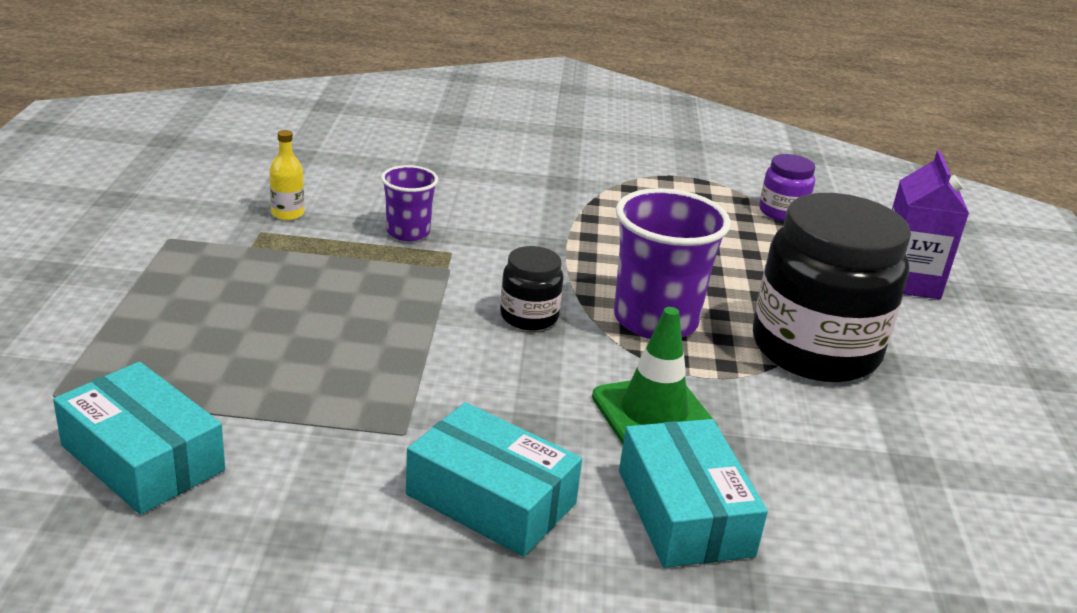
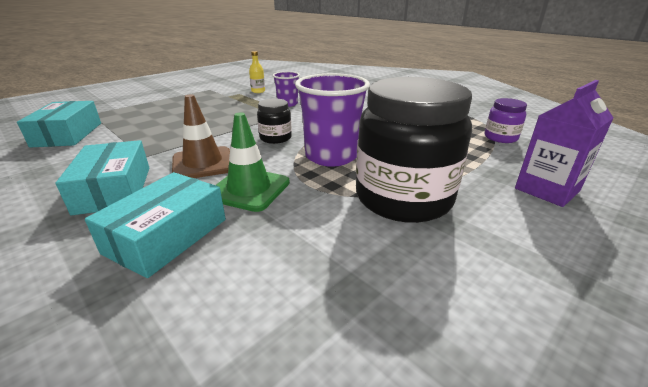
camera: 45 degrees right, 0 degrees up
none -> brown traffic cone [172,94,230,178]

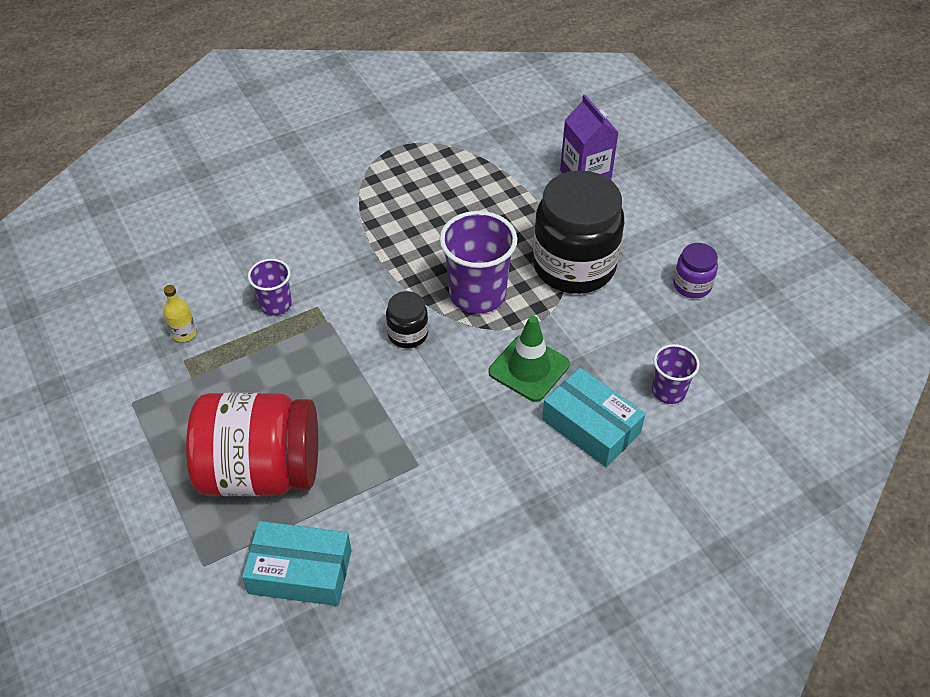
camera: 75 degrees left, 20 degrees up
turquoise box [55,140,149,215] -> none
brown traffic cone [172,94,230,178] -> none
purple jar [485,98,527,143] -> purple jar moved to [673,243,718,298]
none -> red jar [186,393,318,496]
none -> purple cup [652,344,700,404]

